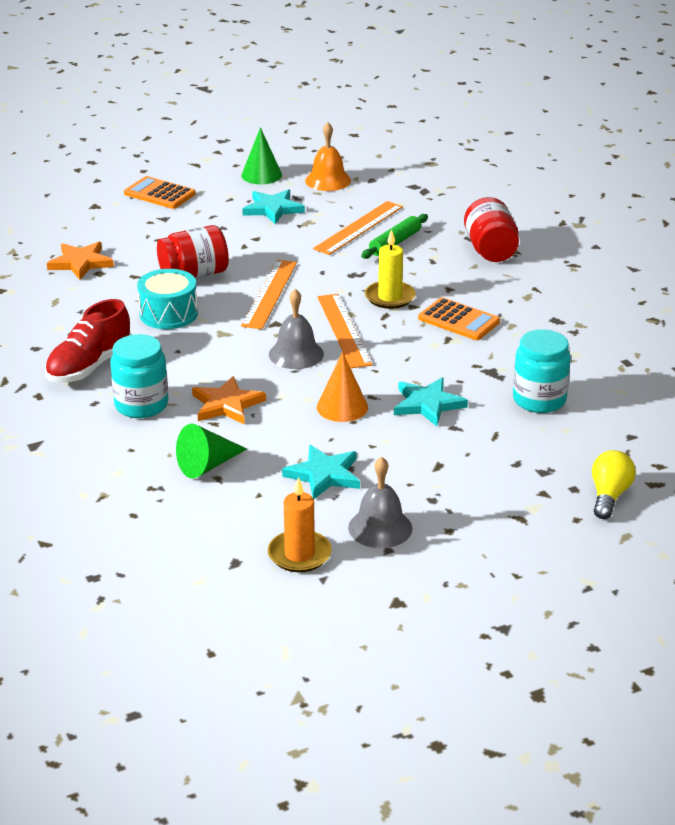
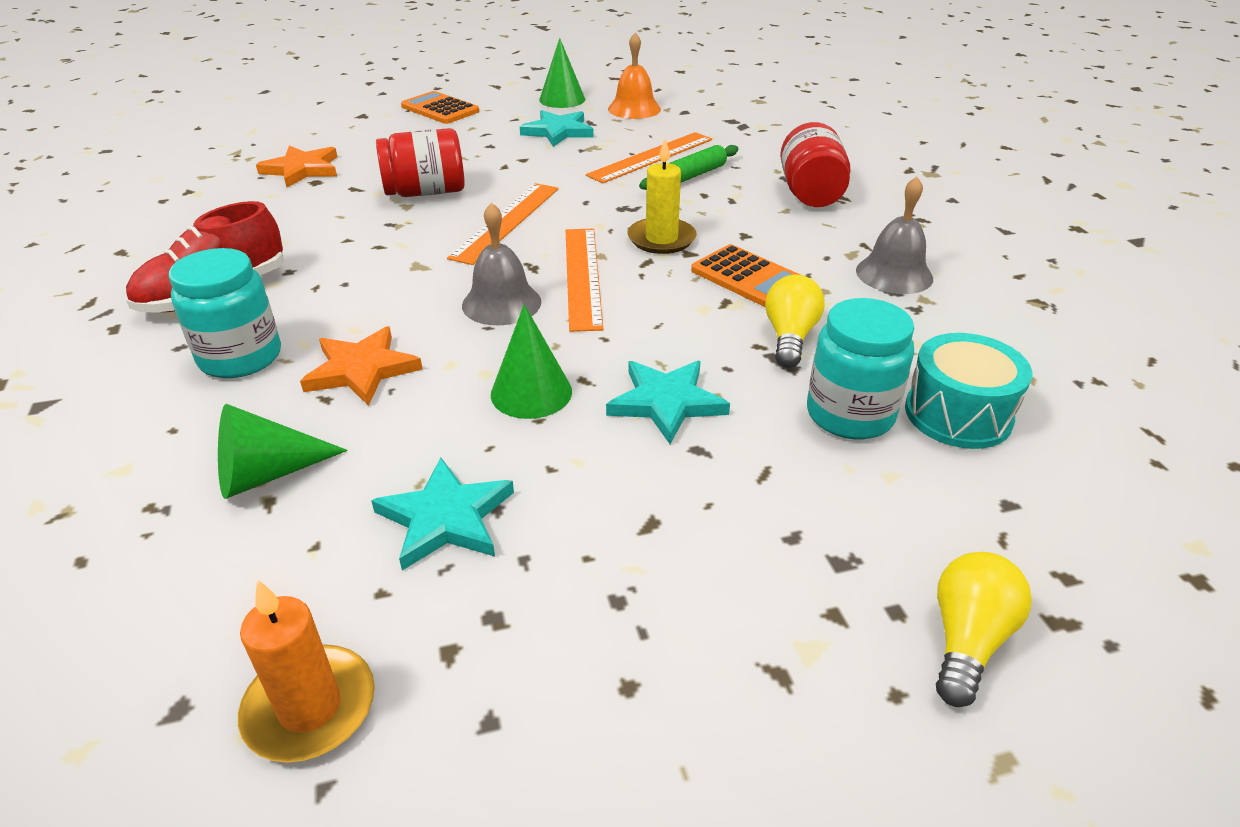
camera: 10 degrees right, 5 degrees up
turquoise drum [137,269,198,329] -> turquoise drum moved to [905,333,1032,449]
orange cone [317,352,368,422] -> green cone [491,304,572,419]
grey bell [348,457,412,548] -> grey bell moved to [856,177,933,294]
none -> yellow light bulb [765,275,825,368]

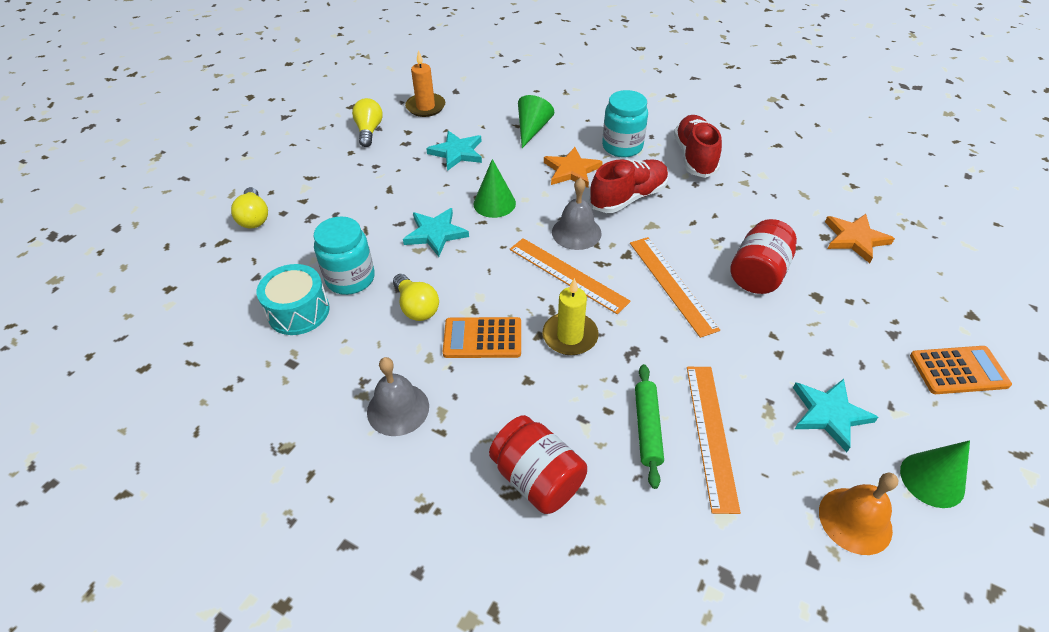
camera: 135 degrees right, 10 degrees up
none -> yellow light bulb [352,98,383,147]
none -> red shoe [589,159,669,213]

